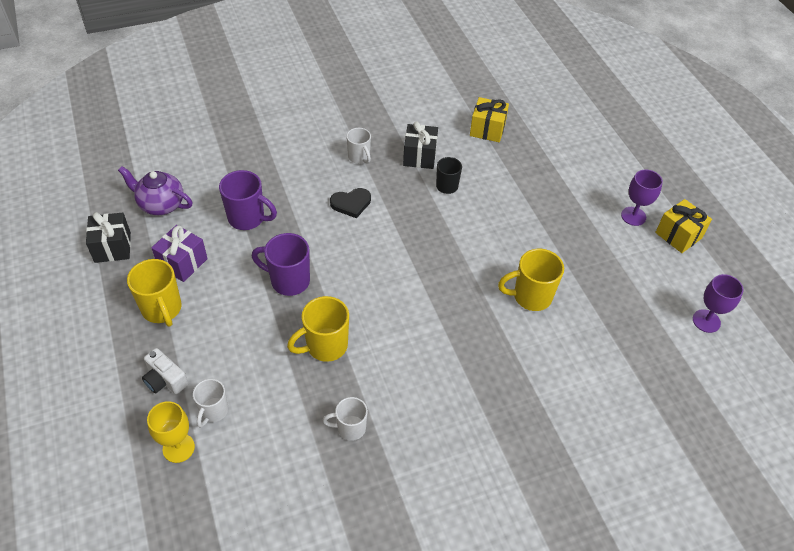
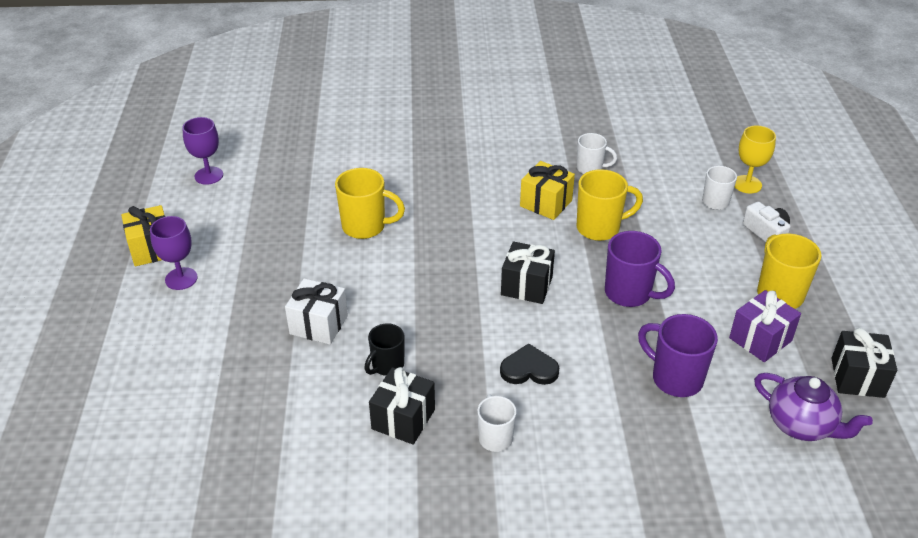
camera: 160 degrees left, 10 degrees down
yellow gift [470,97,509,142] -> yellow gift moved to [520,161,575,220]
none -> white gift [285,278,348,345]
none -> black gift [501,241,555,304]

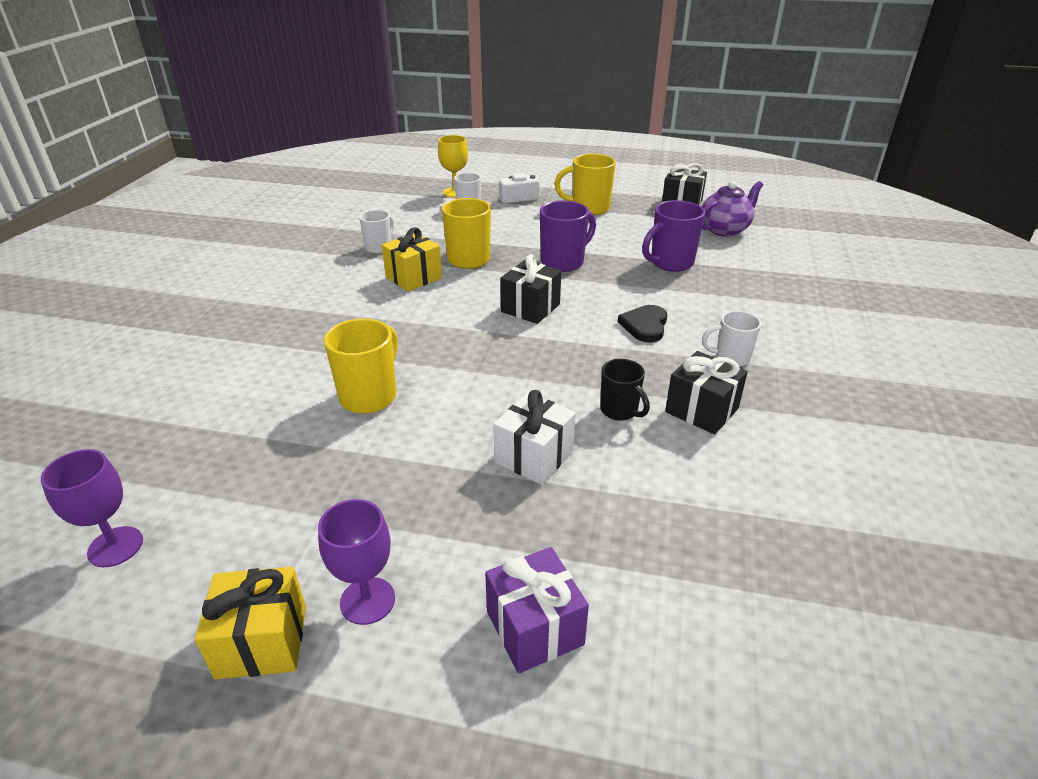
camera: 75 degrees left, 5 degrees down
purple gift [729,290,801,362] -> purple gift moved to [485,547,589,674]

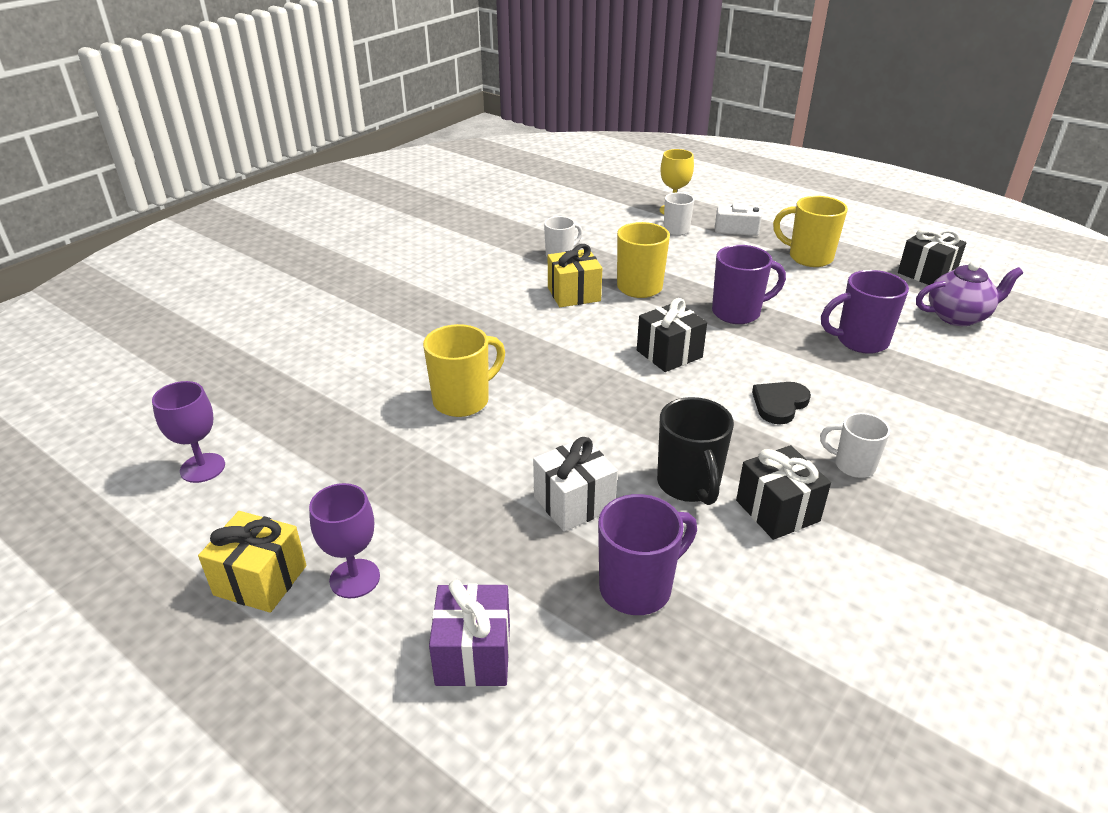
camera: 25 degrees right, 0 degrees up
black mug [600,359,650,421] -> black mug [657,397,734,505], size x1.56
none -> purple mug [598,494,697,615]

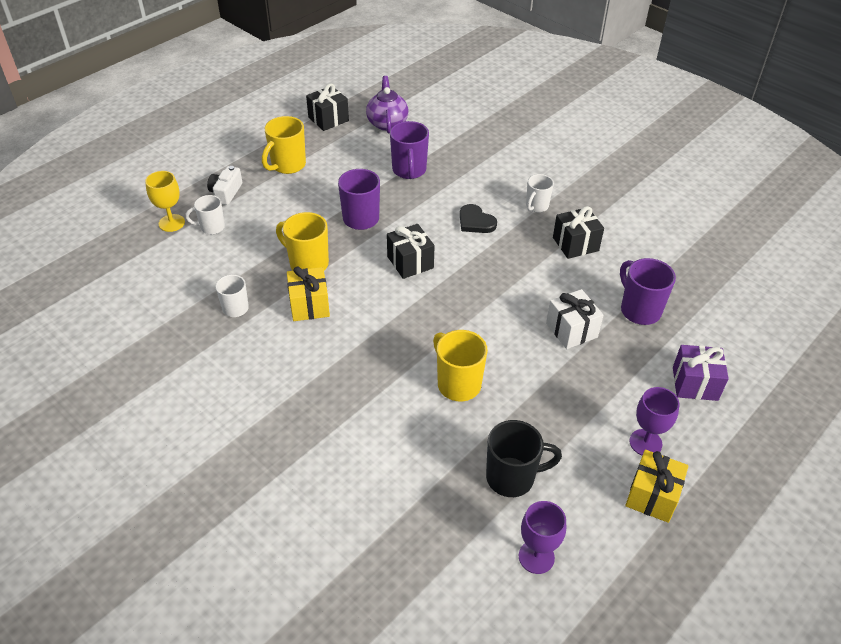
camera: 85 degrees left, 10 degrees up
black mug [657,397,734,505] -> black mug moved to [486,420,562,497]

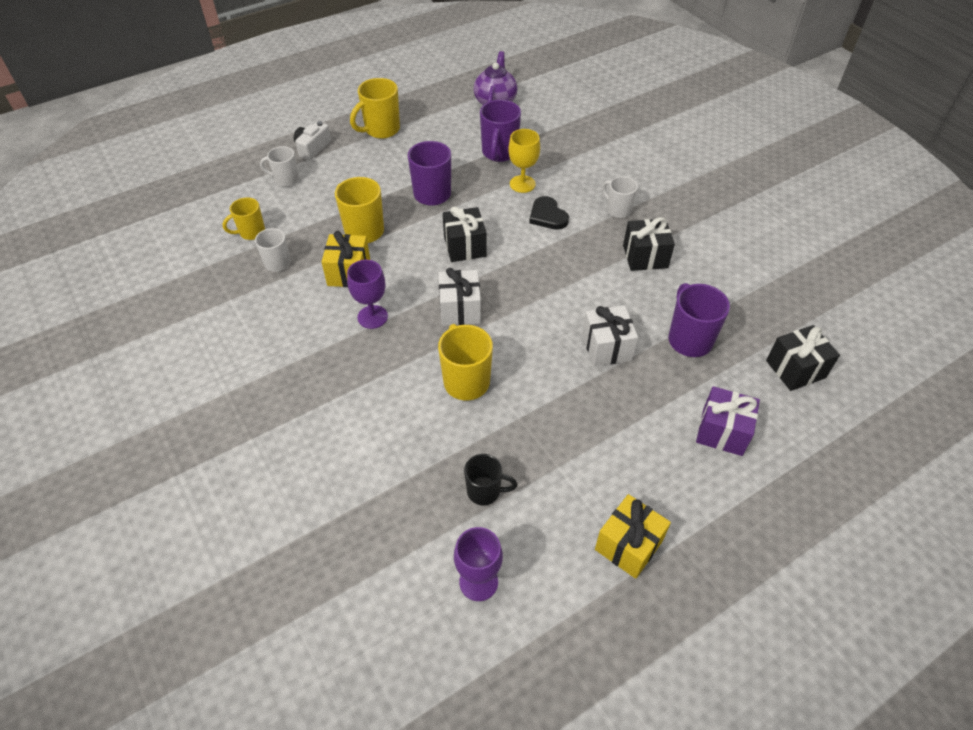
camera: 15 degrees right, 5 degrees up
yellow goblet [145,171,185,232] -> yellow goblet moved to [508,129,540,193]
black gift [306,83,349,131] -> black gift moved to [766,325,840,391]
black mug [486,420,562,497] -> black mug [464,454,517,505], size x0.64
white mug [526,174,554,212] -> white mug turned 90 degrees clockwise [602,176,638,218]
purple goblet [629,387,680,456] -> purple goblet moved to [347,260,388,329]
none -> yellow mug [222,197,265,240]
none -> white gift [438,268,481,326]

